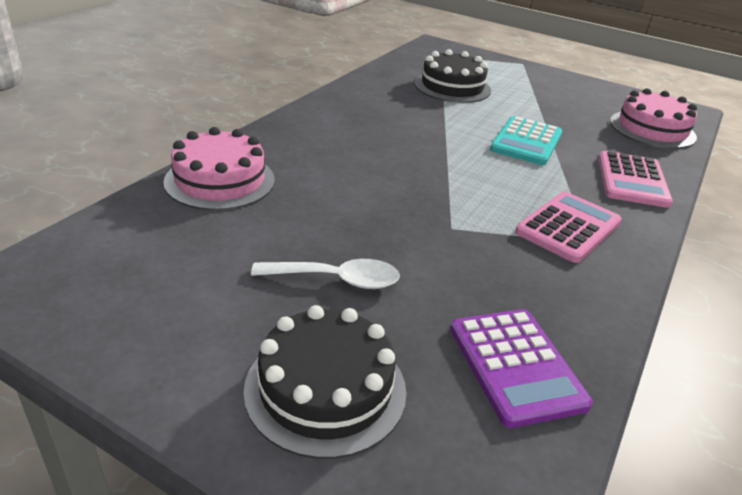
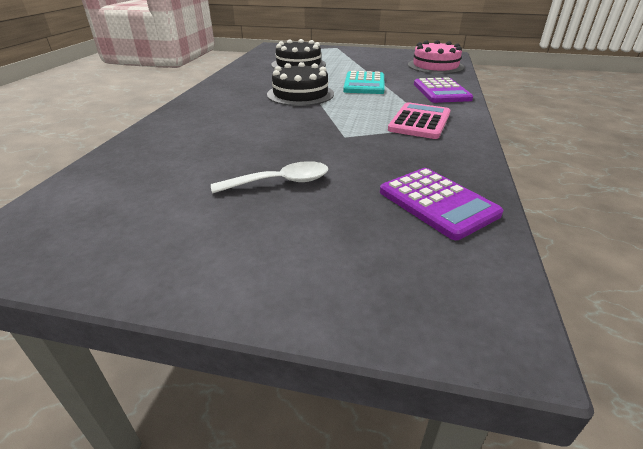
camera: 15 degrees left, 0 degrees up
pink cake [163,127,275,210] -> none
black cake [244,305,407,459] -> black cake moved to [267,62,334,106]
pink calculator [598,151,673,208] -> purple calculator [414,77,473,103]

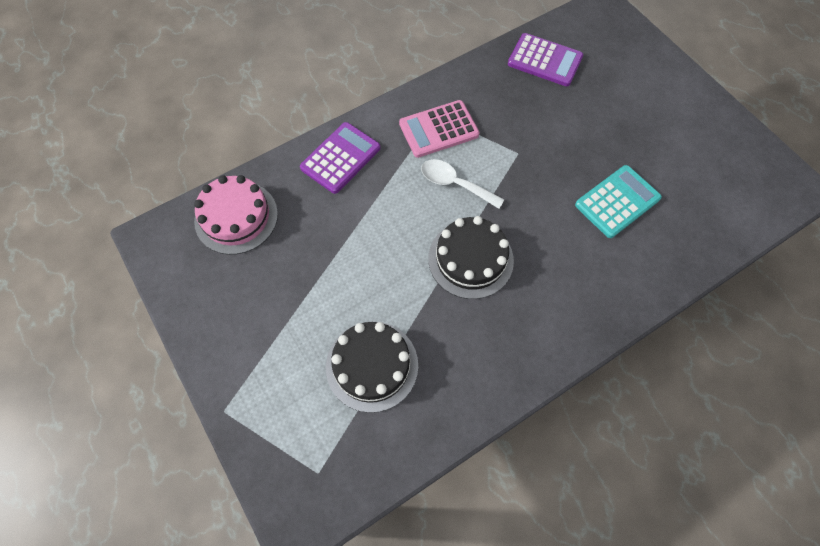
camera: 135 degrees left, 30 degrees up
white spoon [211,161,328,193] -> white spoon moved to [421,159,504,209]
turquoise calculator [343,71,385,94] -> turquoise calculator moved to [575,165,662,238]
purple calculator [380,168,503,240] -> purple calculator turned 105 degrees clockwise [508,33,583,86]

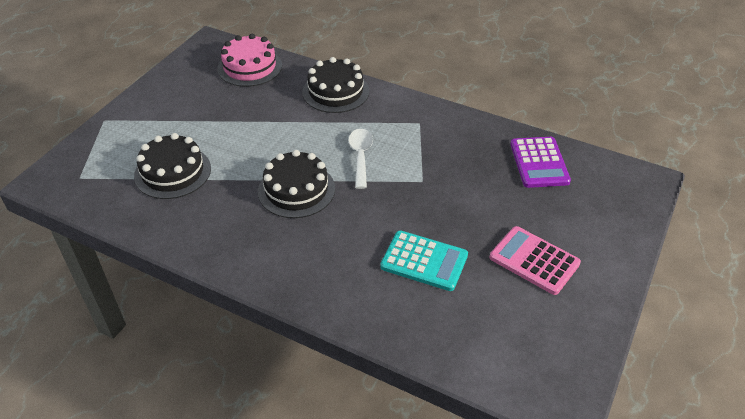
camera: 60 degrees right, 20 degrees down
purple calculator [300,122,380,194] -> black cake [302,57,369,113]
pink calculator [399,100,480,158] -> pink calculator moved to [490,226,581,295]

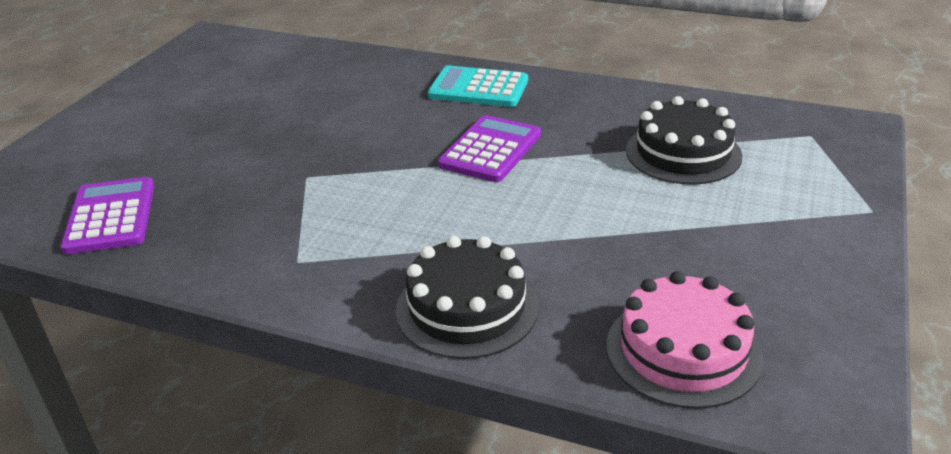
camera: 175 degrees right, 10 degrees down
black cake [258,150,335,218] -> purple calculator [438,115,541,182]
white spoon [348,129,373,189] -> none
turquoise calculator [380,231,468,291] -> turquoise calculator moved to [428,66,528,107]
pink calculator [490,226,581,295] -> none

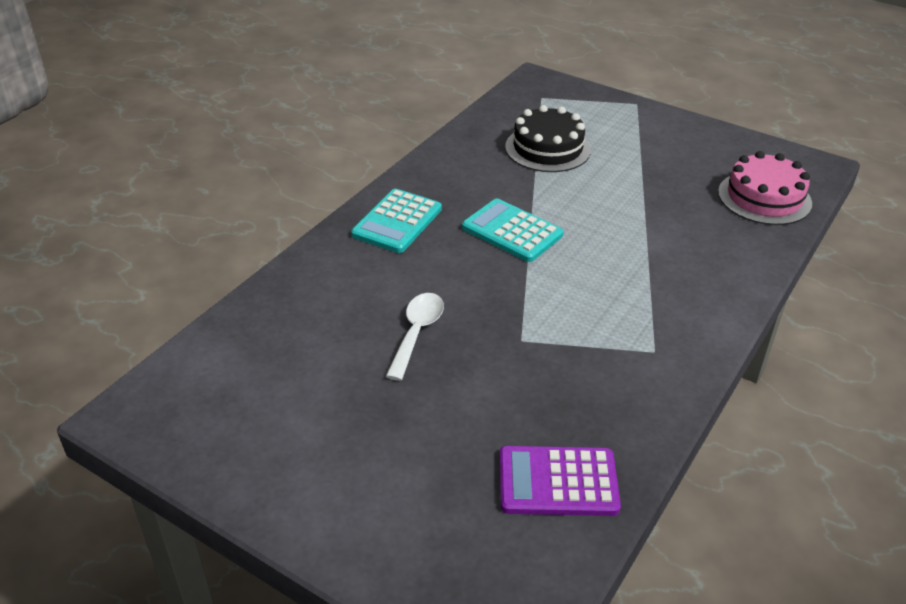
camera: 80 degrees left, 5 degrees up
black cake [396,236,539,359] -> none
purple calculator [438,115,541,182] -> turquoise calculator [462,198,563,262]
none -> white spoon [386,293,444,381]

